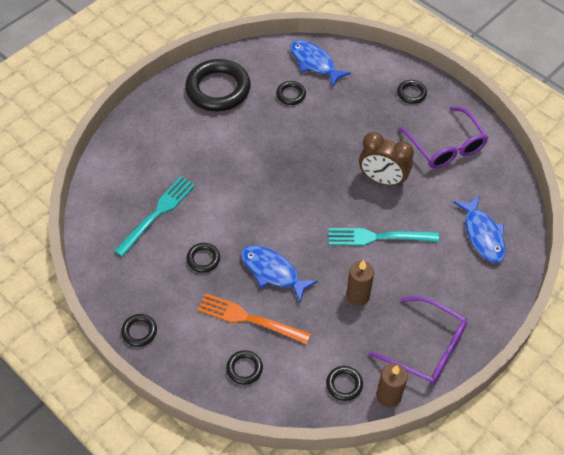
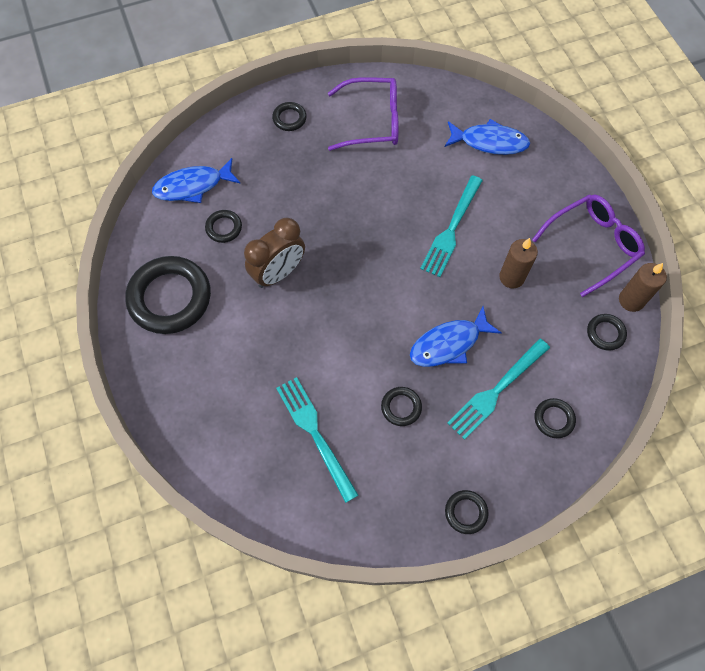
camera: 65 degrees left, 10 degrees up
orange fork [197,293,311,344] -> turquoise fork [447,338,550,440]
brown clock [359,132,414,187] -> brown clock moved to [244,218,305,288]

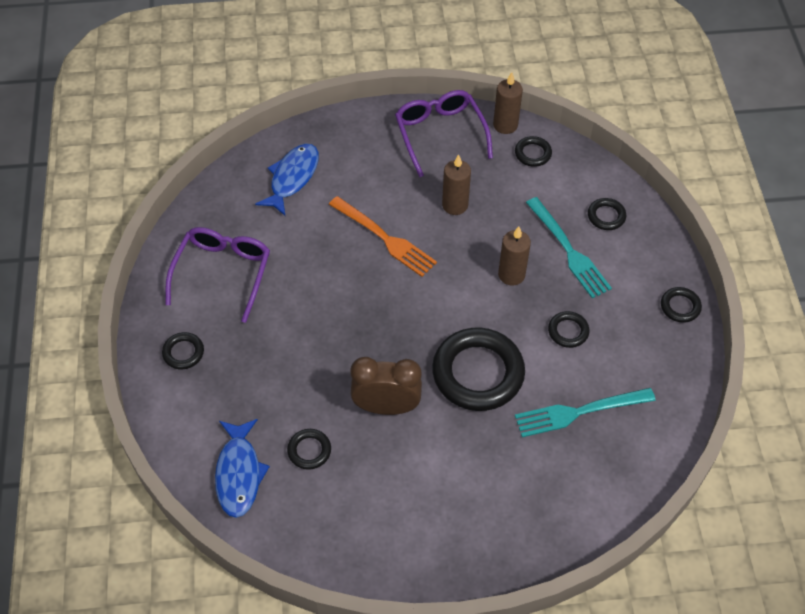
camera: 75 degrees left, 10 degrees down
black ring [125,256,211,334] -> black ring moved to [432,328,525,411]
brown clock [244,218,305,288] -> brown clock turned 60 degrees counterclockwise [350,357,422,415]
blue fish [410,306,501,367] -> brown candle [498,226,531,286]
turquoise fork [420,175,483,277] -> orange fork [329,196,437,277]

